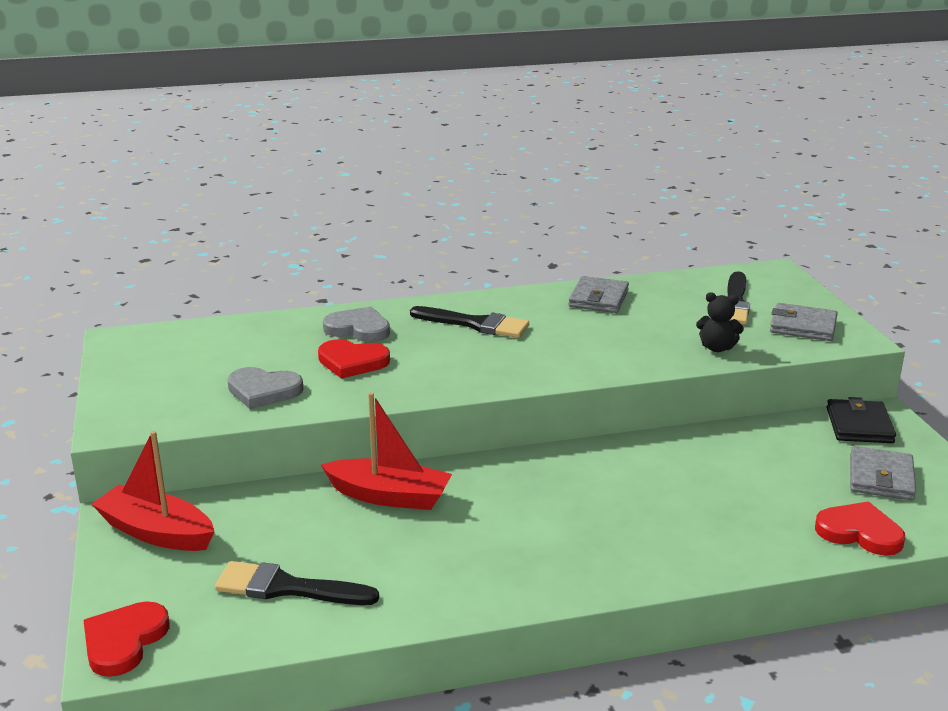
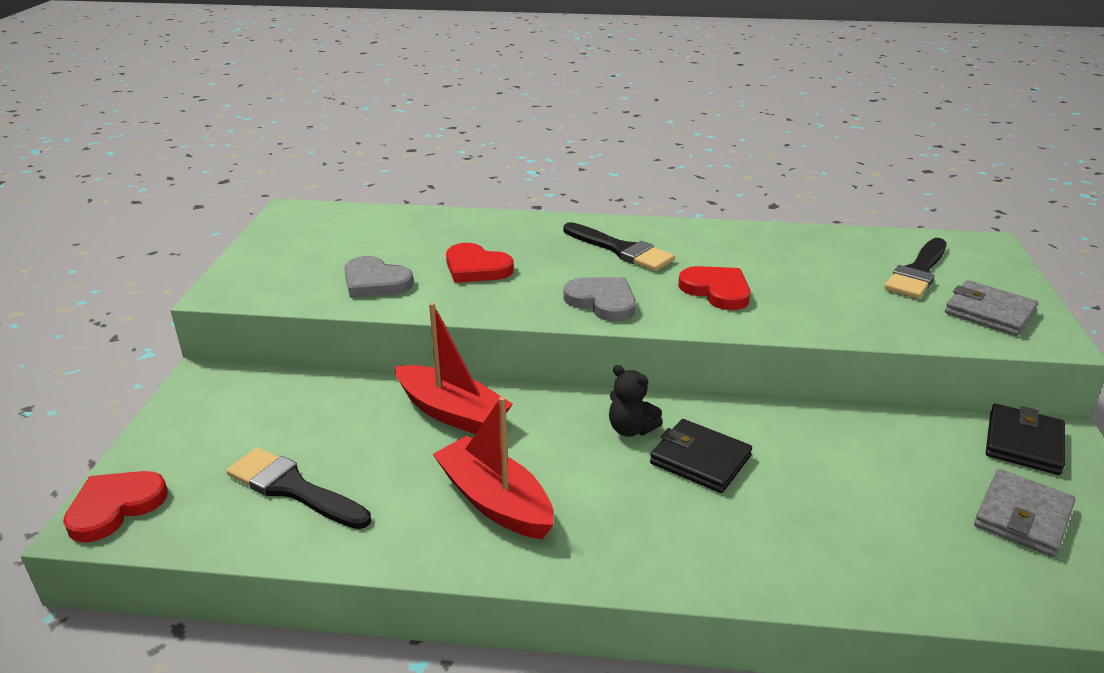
camera: 20 degrees right, 5 degrees up
red boat [92,431,215,551] -> red boat moved to [433,396,554,539]
grey heart [323,306,390,342] -> grey heart moved to [563,277,636,322]
grey wallet [569,276,629,313] -> none
black teddy bear [696,292,744,352] -> black teddy bear moved to [609,365,663,437]
red heart [815,501,905,556] -> red heart moved to [678,266,751,310]
none -> black wallet [650,419,752,493]

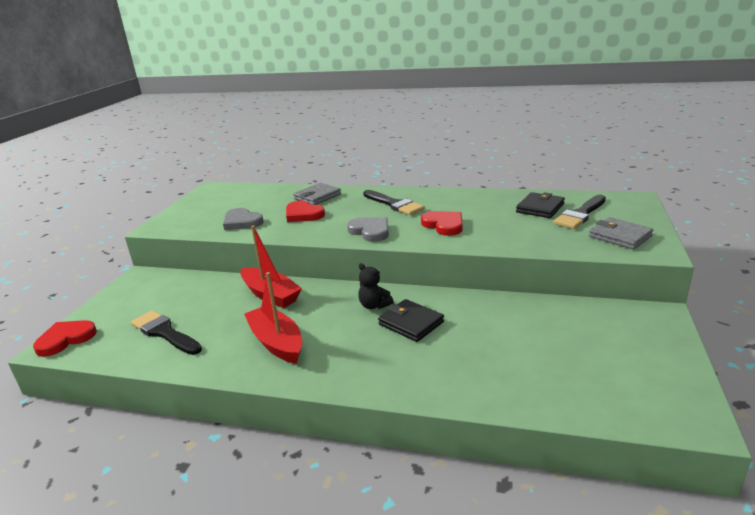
camera: 10 degrees right, 5 degrees down
grey wallet [974,469,1075,557] -> grey wallet moved to [293,183,341,205]
black wallet [986,404,1065,475] -> black wallet moved to [516,192,565,218]

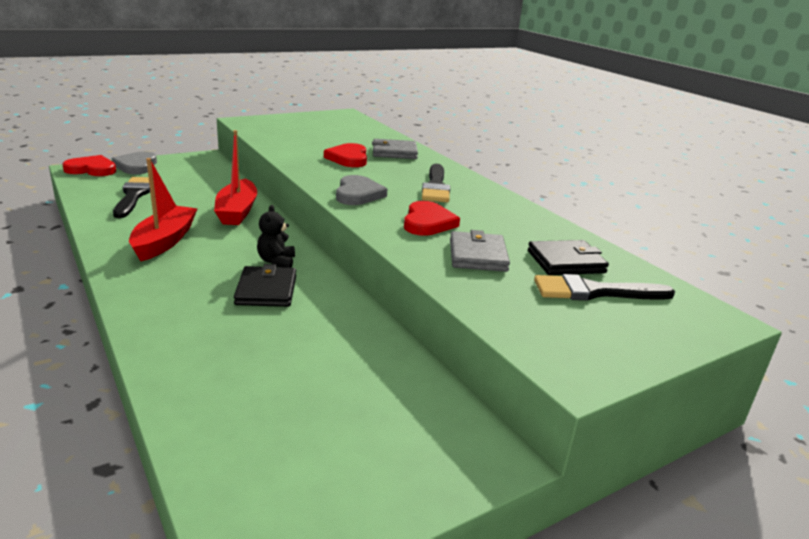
camera: 40 degrees right, 0 degrees up
grey heart [223,208,264,230] -> grey heart moved to [112,151,157,174]
grey wallet [589,217,653,250] -> grey wallet moved to [450,230,510,272]

